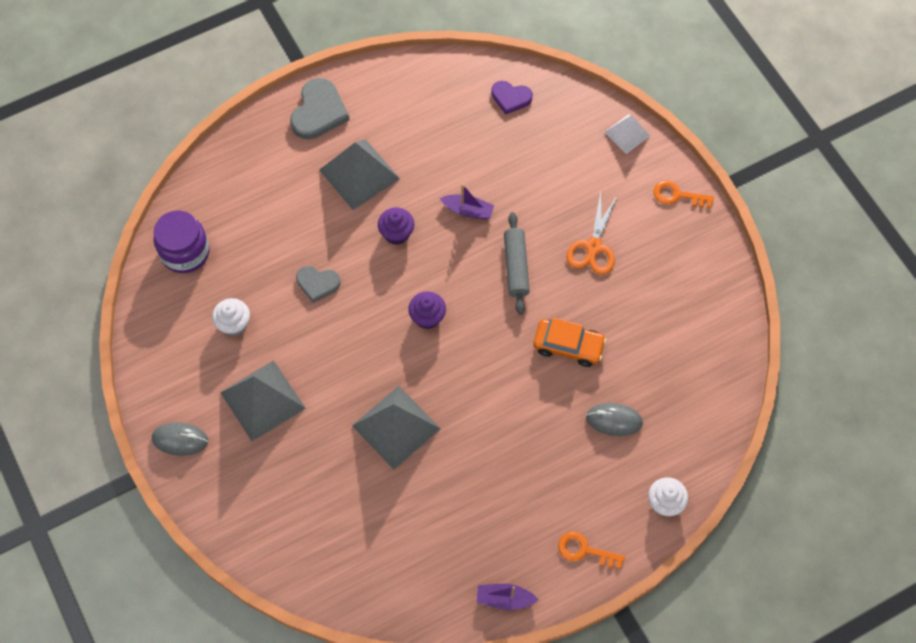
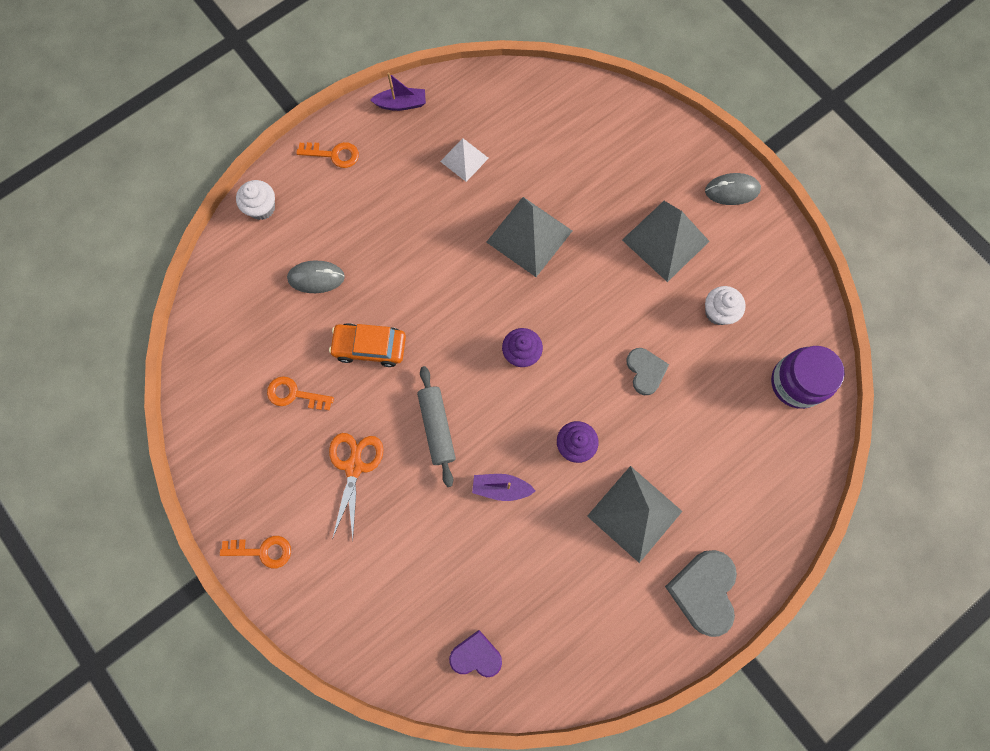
camera: 170 degrees right, 10 degrees up
grey heart [296,266,341,303] -> grey heart turned 75 degrees clockwise [626,348,669,395]
white pyramid [605,114,650,154] -> white pyramid moved to [440,138,489,182]
none -> orange key [267,376,334,410]

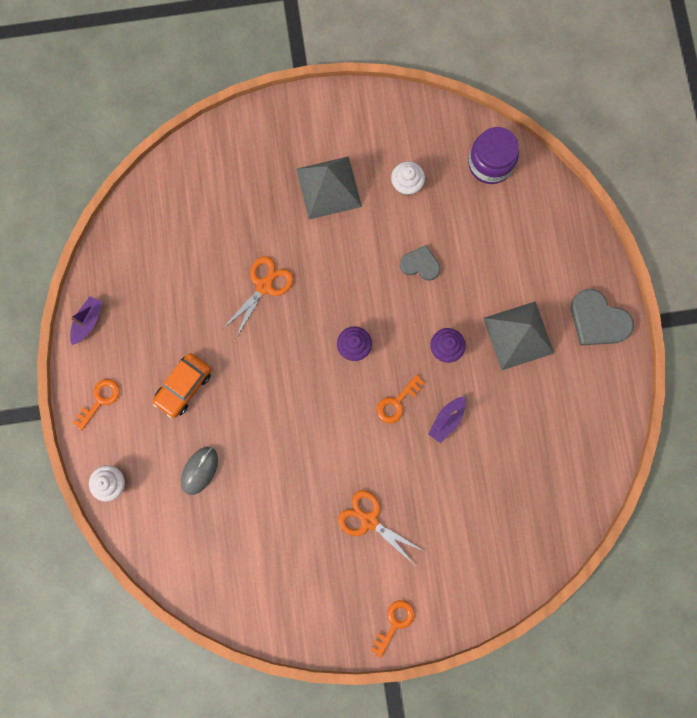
camera: 60 degrees left, 5 degrees up
orange key [267,376,334,410] -> orange key moved to [377,374,424,423]
orange car [329,323,406,367] -> orange car moved to [153,353,211,418]
grey rolling pin [417,366,456,487] -> none
white pyramid [440,138,489,182] -> none
purple heart [449,630,502,677] -> none
grey pyramid [486,197,572,277] -> orange scissors [224,256,294,338]
grey mouse [705,173,761,205] -> none

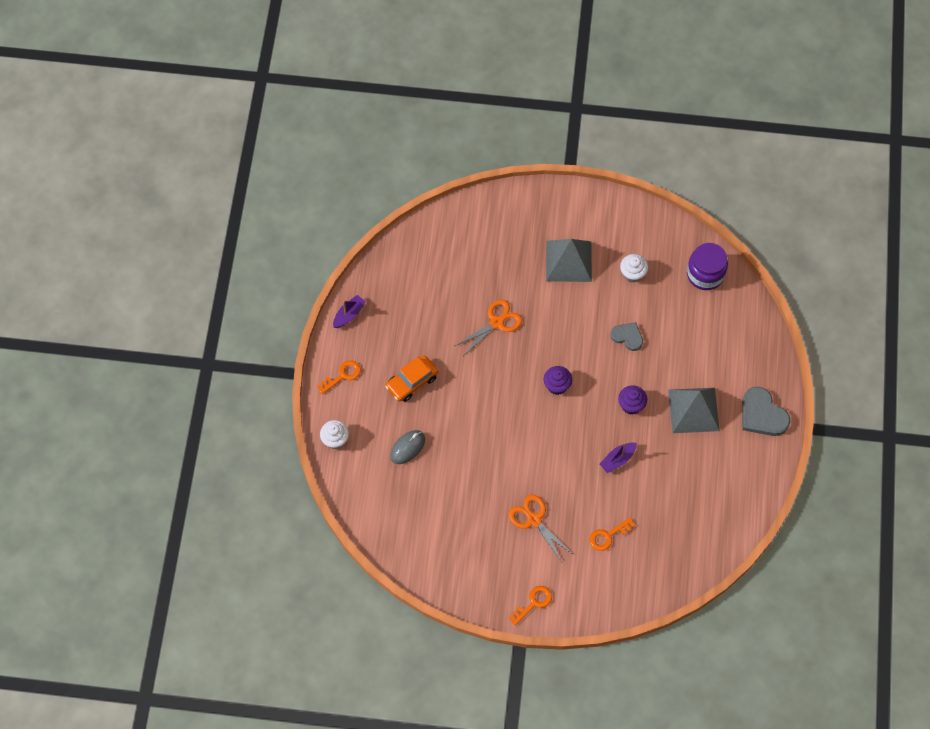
camera: 15 degrees right, 15 degrees down
orange key [377,374,424,423] -> orange key moved to [589,517,635,551]

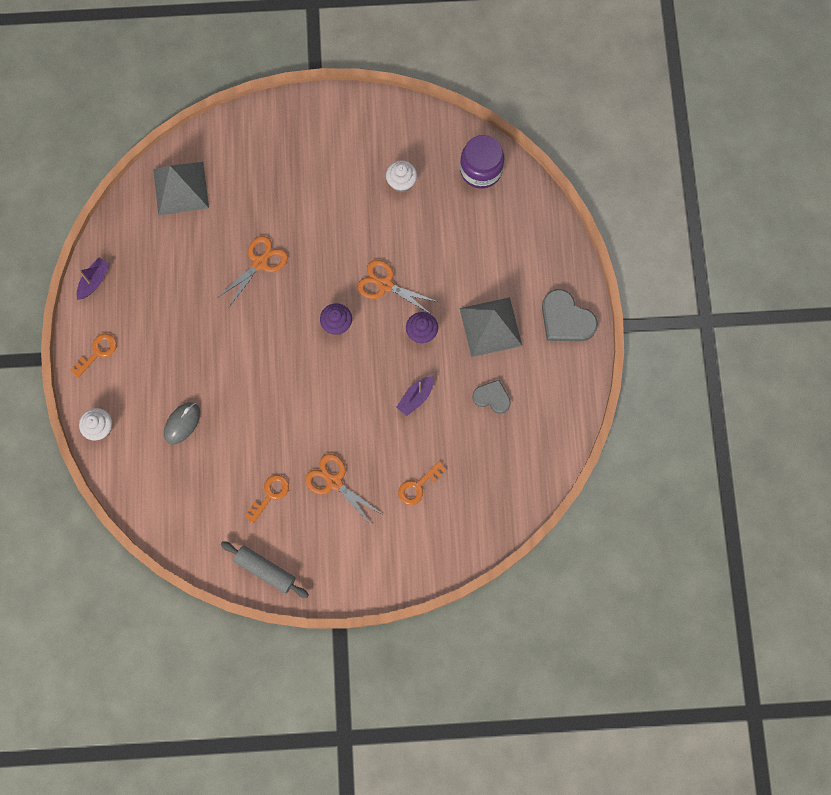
camera: 10 degrees left, 10 degrees up
orange car [385,356,438,402] -> none
orange key [509,586,552,625] -> orange key moved to [245,475,289,524]
grey pyramid [546,239,592,282] -> grey pyramid moved to [153,162,209,216]
grey heart [610,322,643,351] -> grey heart moved to [472,380,511,414]
none -> grey rolling pin [221,541,309,598]
none -> orange scissors [357,260,438,315]

